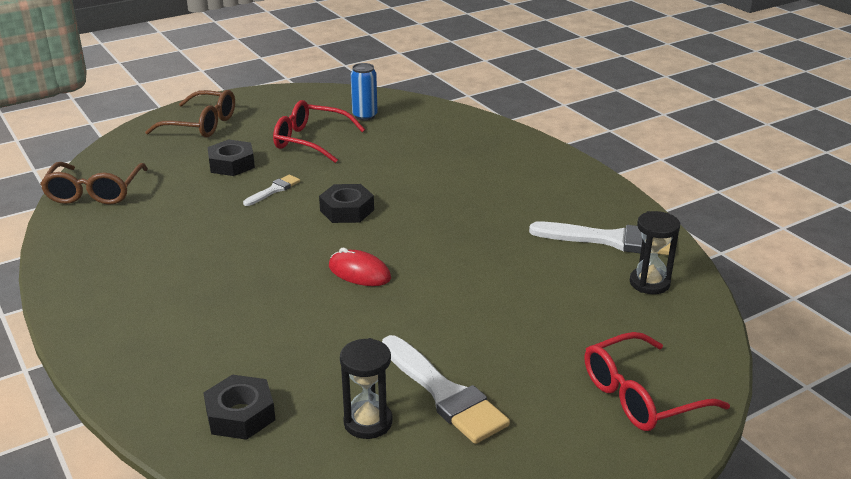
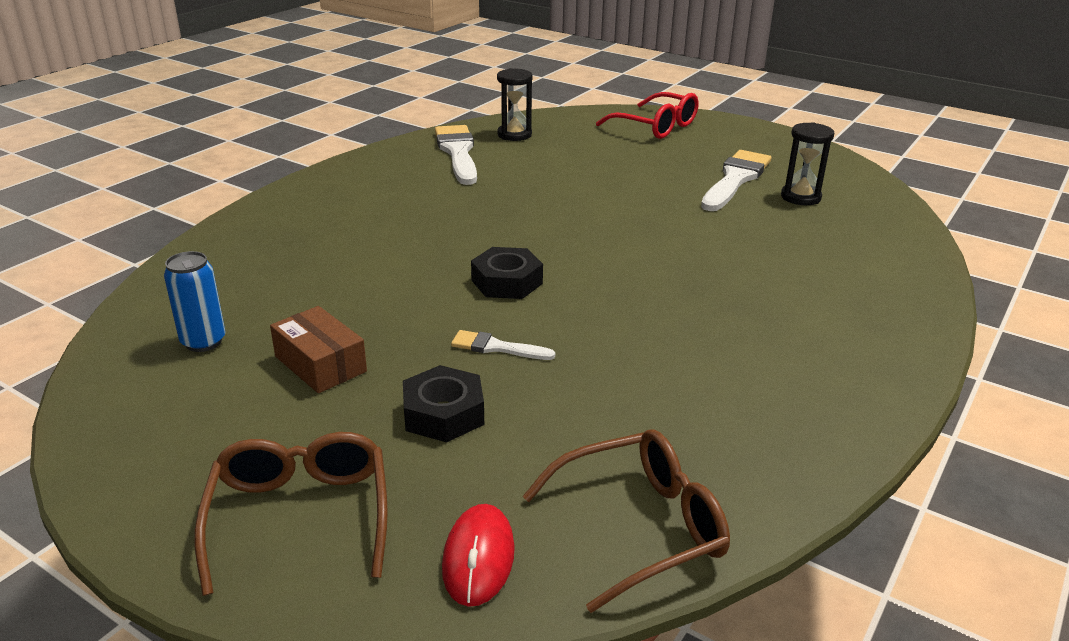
camera: 115 degrees left, 0 degrees up
black nut [203,375,275,440] -> none
red glasses [273,100,365,163] -> brown box [270,306,367,393]
red mouse [329,248,391,286] -> red mouse moved to [442,504,515,607]

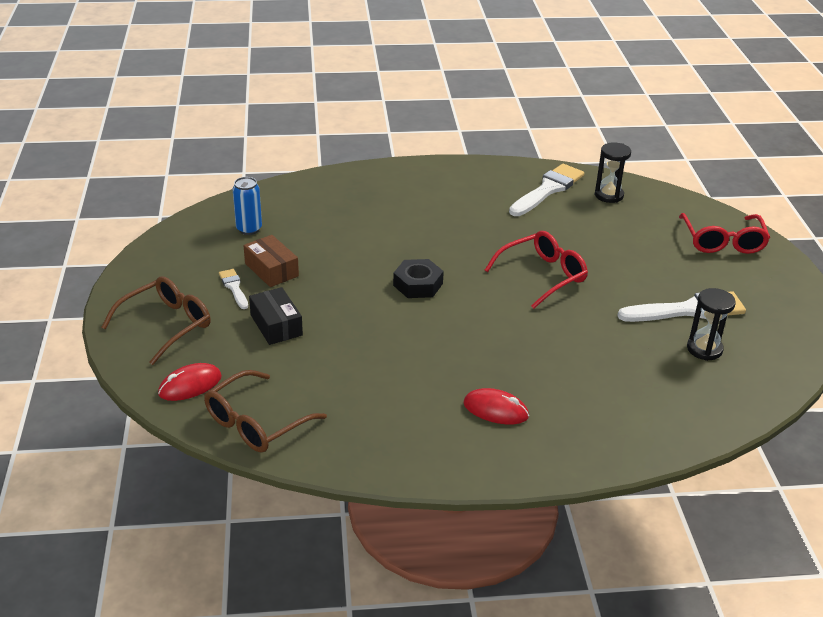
camera: 50 degrees right, 5 degrees up
brown box [270,306,367,393] -> brown box turned 45 degrees counterclockwise [244,235,299,287]
black nut [403,365,484,442] -> black box [249,287,303,345]
white brush [451,330,555,360] -> white brush moved to [219,269,248,309]
brown glasses [522,429,730,613] -> brown glasses turned 105 degrees clockwise [204,370,327,453]
none -> red mouse [463,388,529,425]
none -> red glasses [485,231,588,309]

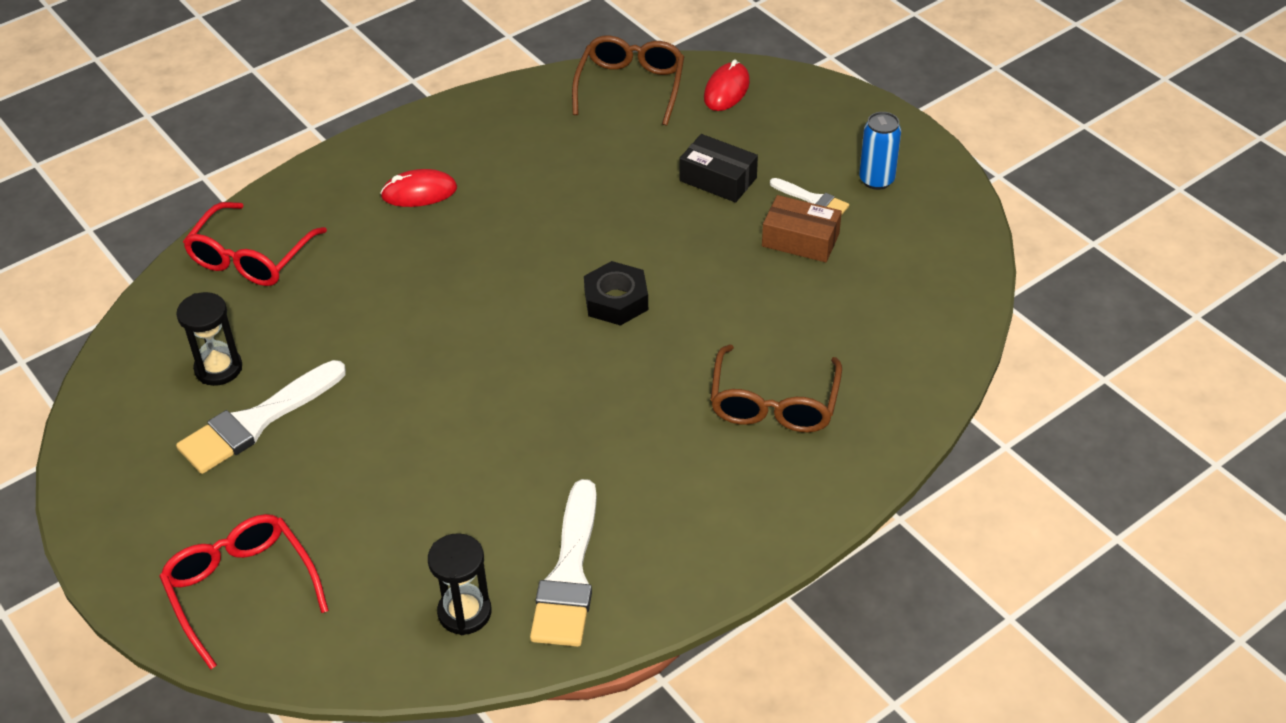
camera: 150 degrees right, 10 degrees up
brown glasses [101,276,211,365] -> brown glasses moved to [710,344,842,432]
blue can [232,177,262,235] -> blue can moved to [859,112,901,190]
red glasses [485,231,588,309] -> red glasses moved to [183,202,327,286]

